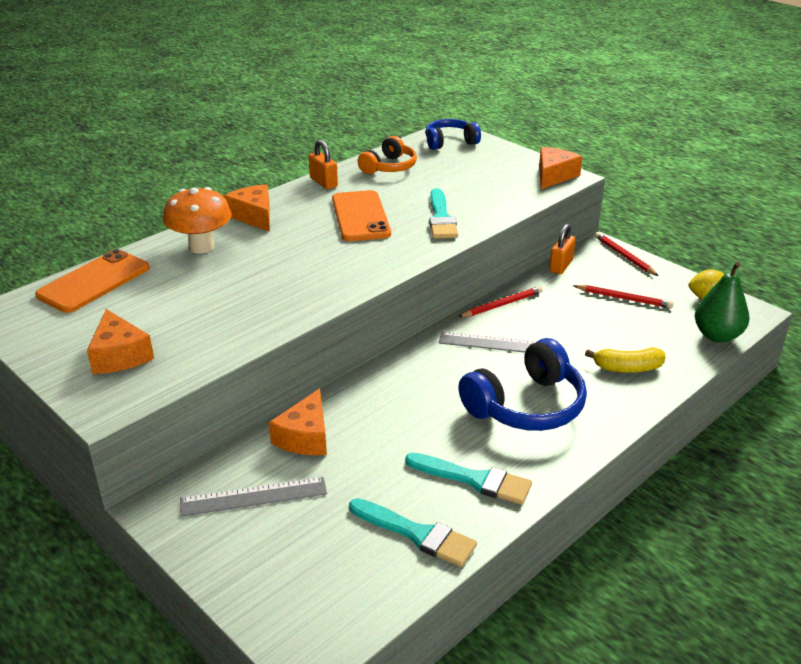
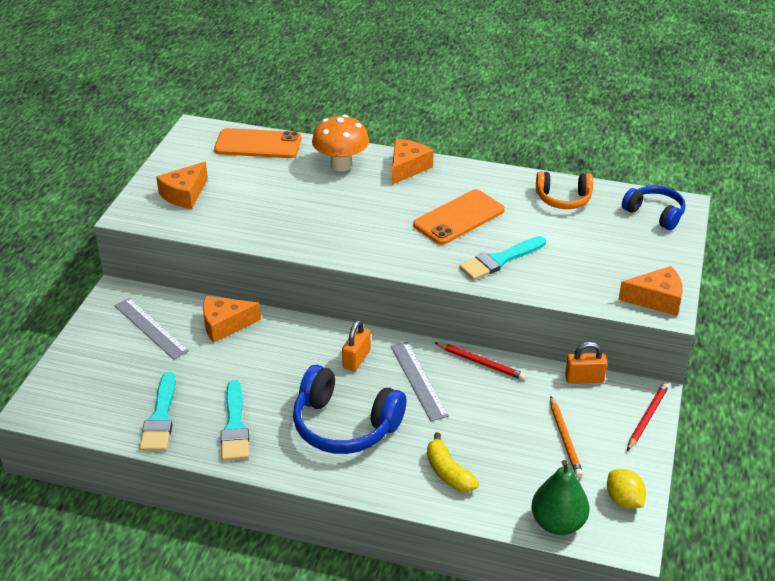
camera: 60 degrees right, 5 degrees up
orange padlock [309,140,338,189] -> orange padlock moved to [342,320,371,372]
red pencil [573,285,674,308] -> orange pencil [550,396,583,477]

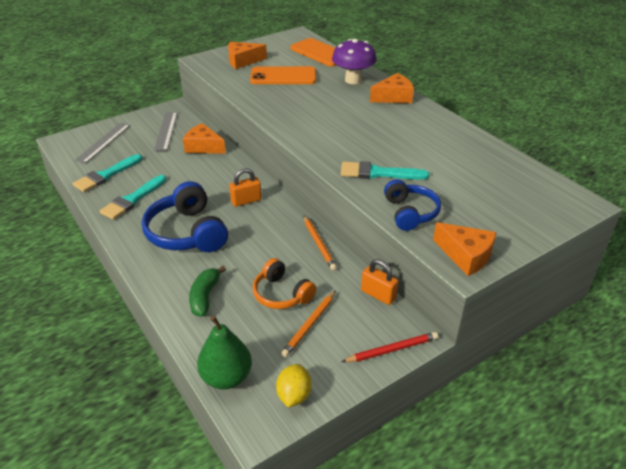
camera: 40 degrees right, 0 degrees up
orange mushroom [312,115,369,172] -> purple mushroom [332,39,377,84]
grey ruler [391,342,449,421] -> grey ruler moved to [74,123,130,164]
orange phone [413,189,505,245] -> orange phone moved to [250,66,316,84]
yellow banana [427,432,479,492] -> green banana [189,266,226,317]
red pencil [434,342,526,380] -> orange pencil [304,216,337,271]
orange headphones [536,172,593,209] -> orange headphones moved to [253,258,316,309]
blue headphones [622,185,686,230] -> blue headphones moved to [384,179,441,231]

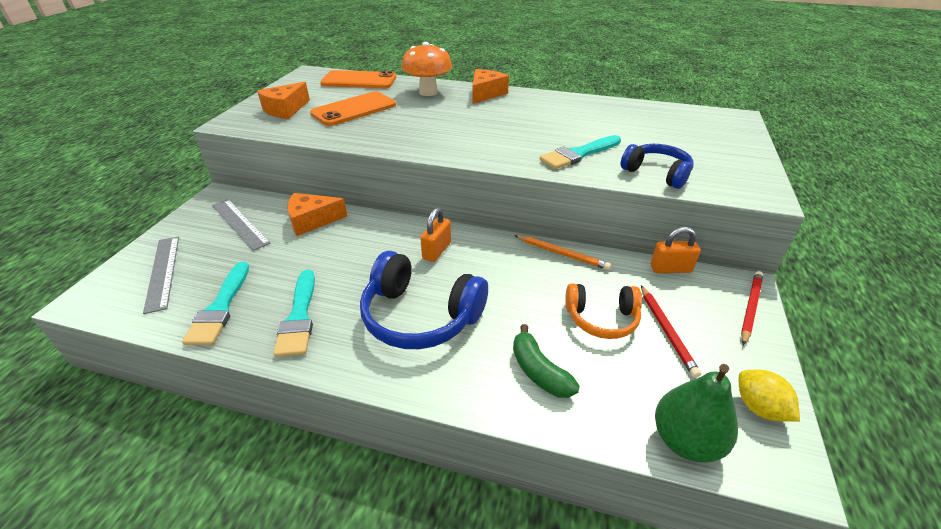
camera: 40 degrees left, 0 degrees up
orange pencil [281,291,336,357] -> red pencil [641,286,701,378]
purple mushroom [332,39,377,84] -> orange mushroom [402,42,452,96]
orange cheese [433,222,496,276] -> none

